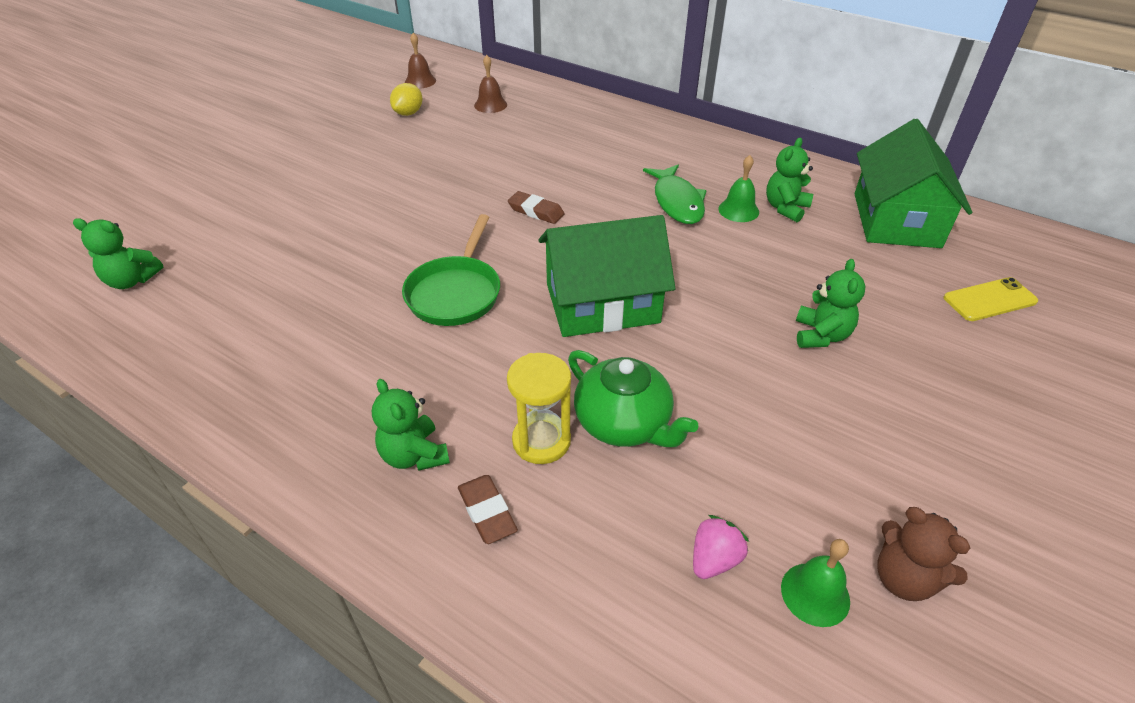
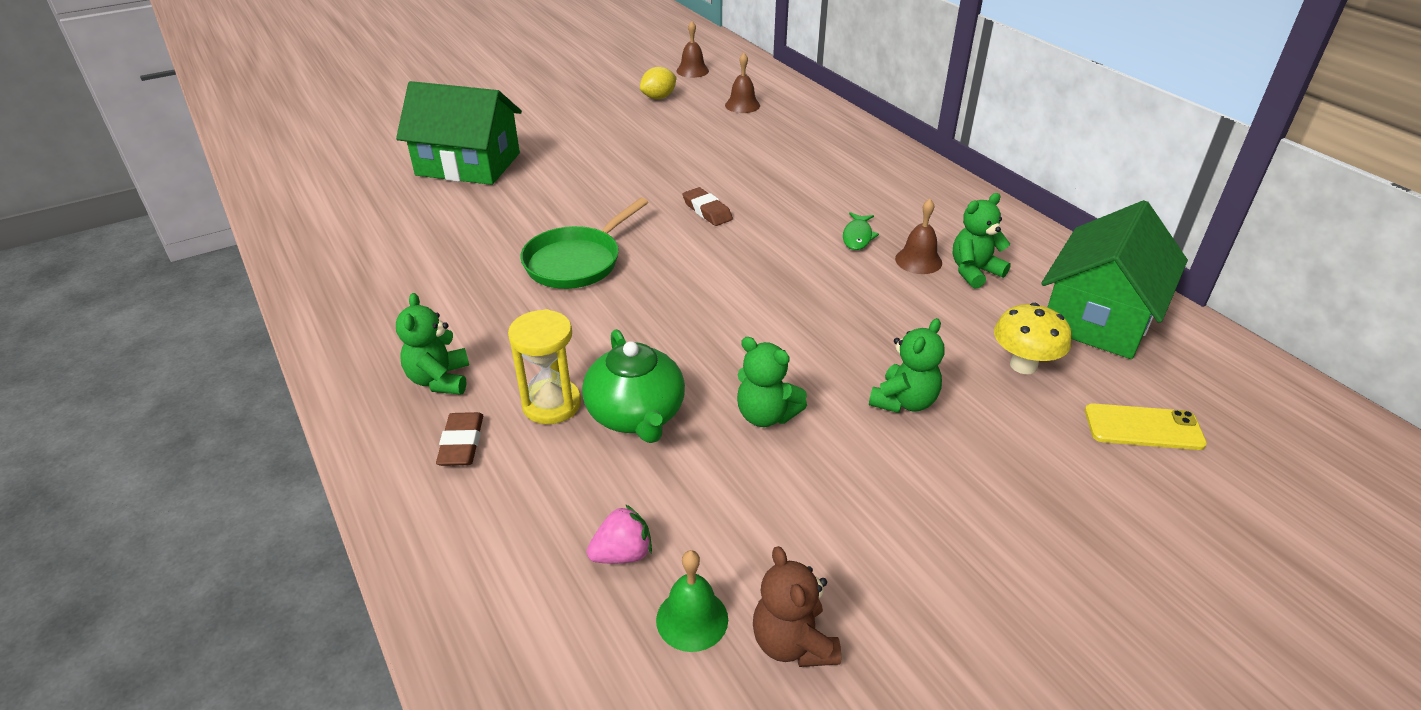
camera: 25 degrees right, 5 degrees down
green teddy bear [73,218,164,289] -> green teddy bear moved to [737,337,807,427]
green house [538,215,675,337] -> green house moved to [396,81,522,185]
green fish [643,165,707,224] -> green fish [843,212,879,250], size x0.58
green bell [718,155,759,222] -> brown bell [895,199,942,274]
none -> yellow mushroom [994,303,1072,374]

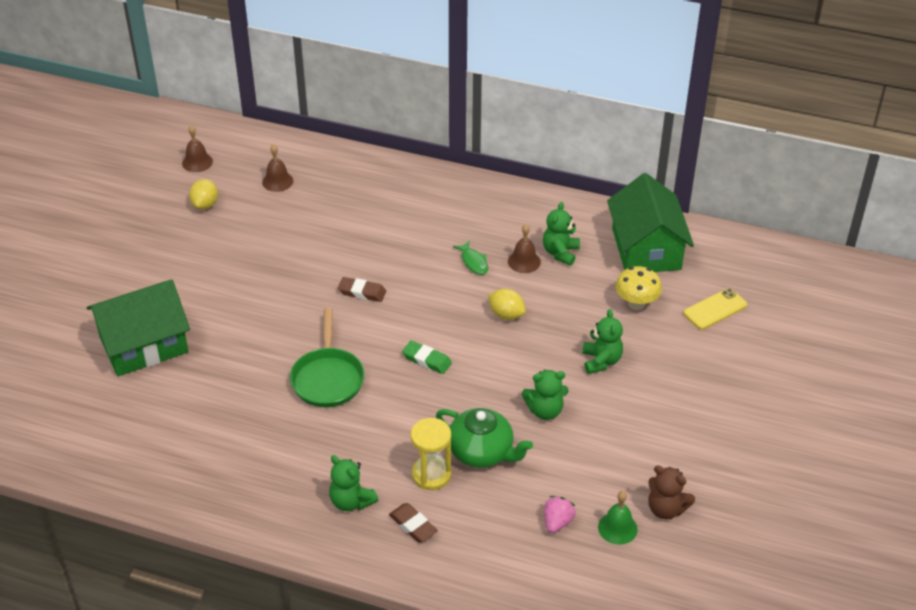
camera: 40 degrees left, 5 degrees up
none -> green eraser [402,341,452,374]
none -> yellow lemon [488,289,526,320]

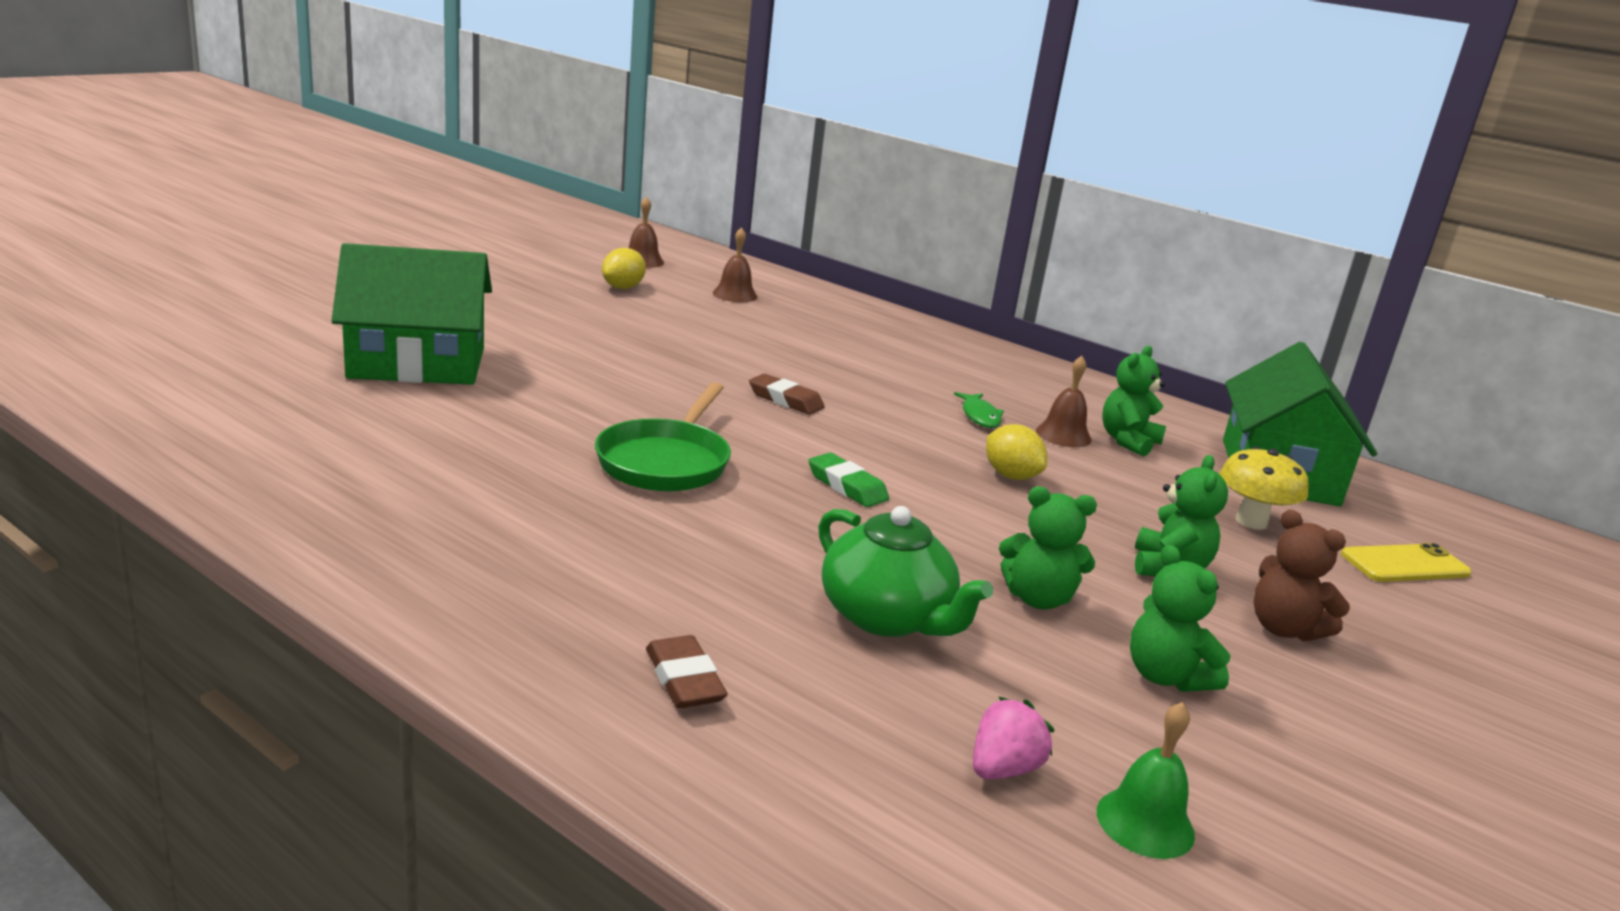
camera: 15 degrees right, 20 degrees down
green teddy bear [329,455,378,511] -> green teddy bear moved to [1130,545,1231,692]
yellow hourglass [411,418,451,490] -> none
brown teddy bear [648,465,695,519] -> brown teddy bear moved to [1254,510,1350,641]

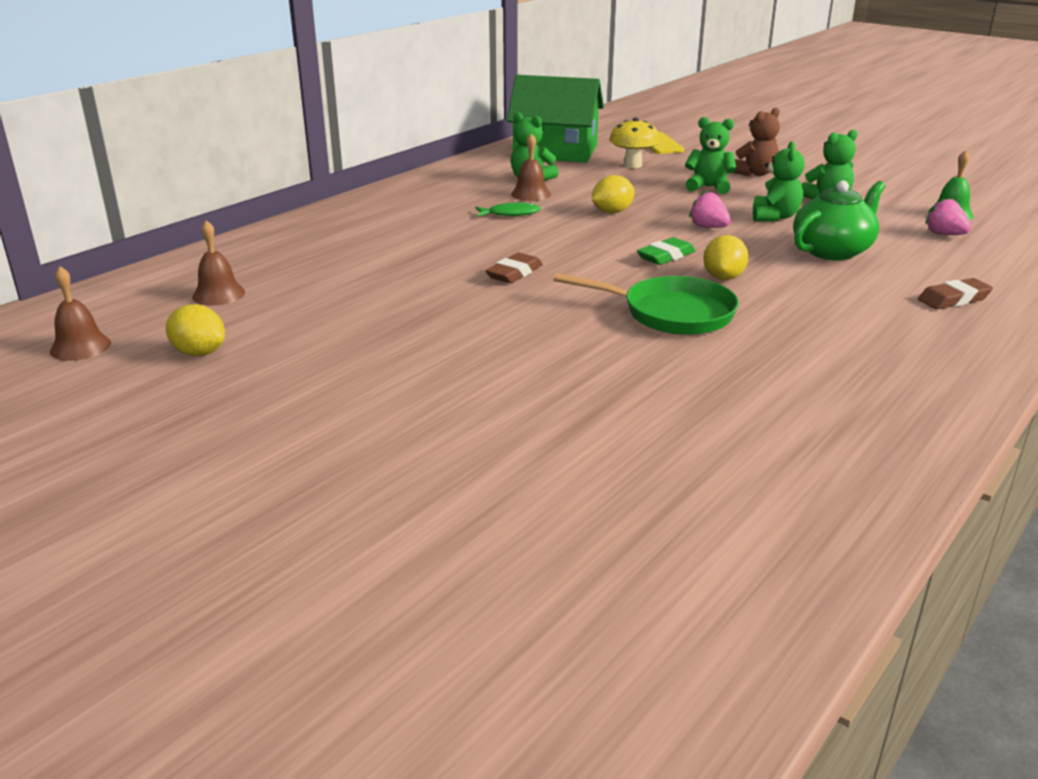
camera: 85 degrees left, 5 degrees up
green house [331,243,492,385] -> none
none -> pink strawberry [689,191,731,228]
none -> yellow lemon [703,235,749,280]

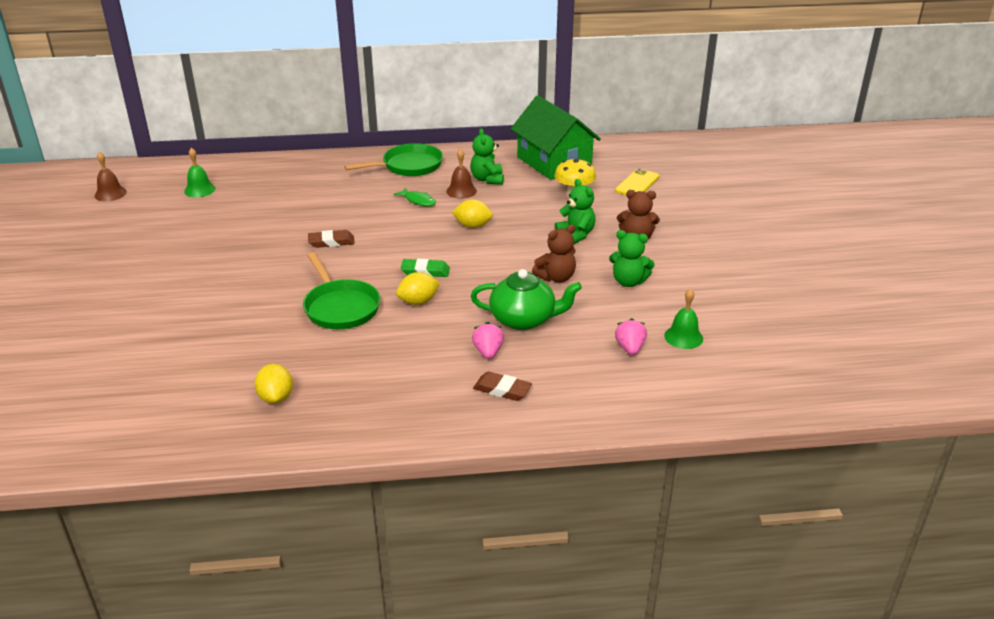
camera: 45 degrees right, 5 degrees up
yellow lemon [166,304,225,356] -> yellow lemon moved to [254,364,293,404]
brown bell [192,220,245,306] -> green bell [184,148,215,197]
pink strawberry [689,191,731,228] -> pink strawberry moved to [472,322,504,359]
green teddy bear [753,141,805,222] -> brown teddy bear [532,224,576,282]
none -> green pan [344,143,443,176]

